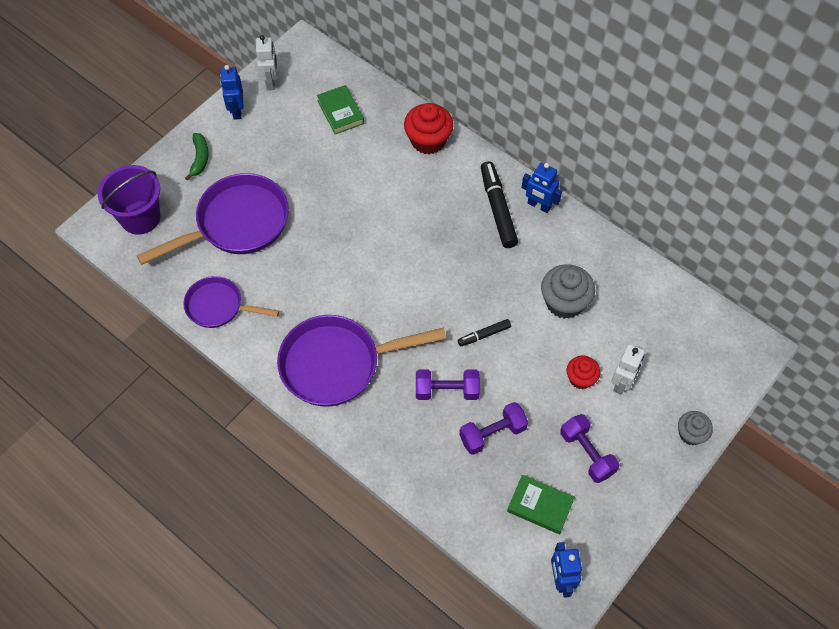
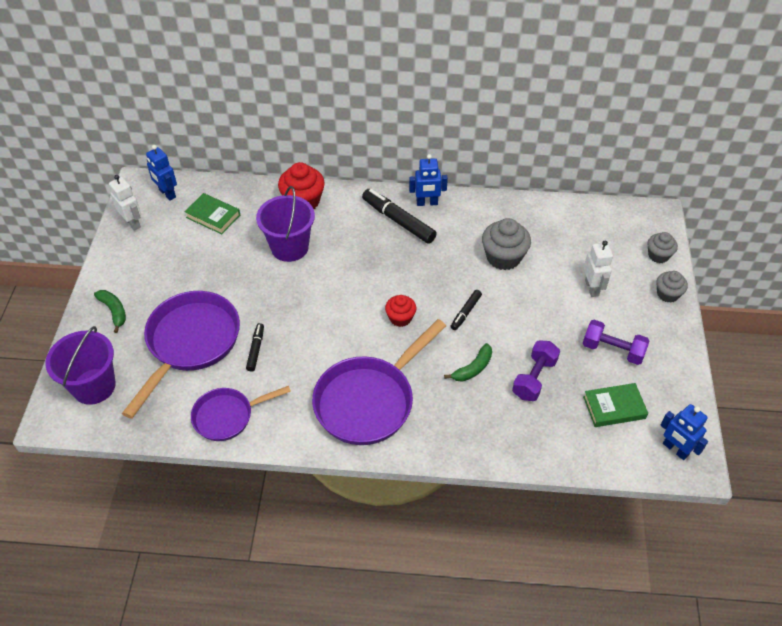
camera: 35 degrees left, 10 degrees down
blue robot [220,65,243,120] -> blue robot moved to [146,145,177,201]
purple dumbbell [416,369,480,400] -> green banana [444,343,492,382]
red cupcake [567,356,600,389] -> red cupcake moved to [385,295,416,327]
none -> black marker [246,323,264,372]
none -> purple bucket [256,186,315,262]
none -> grey cupcake [648,232,678,263]

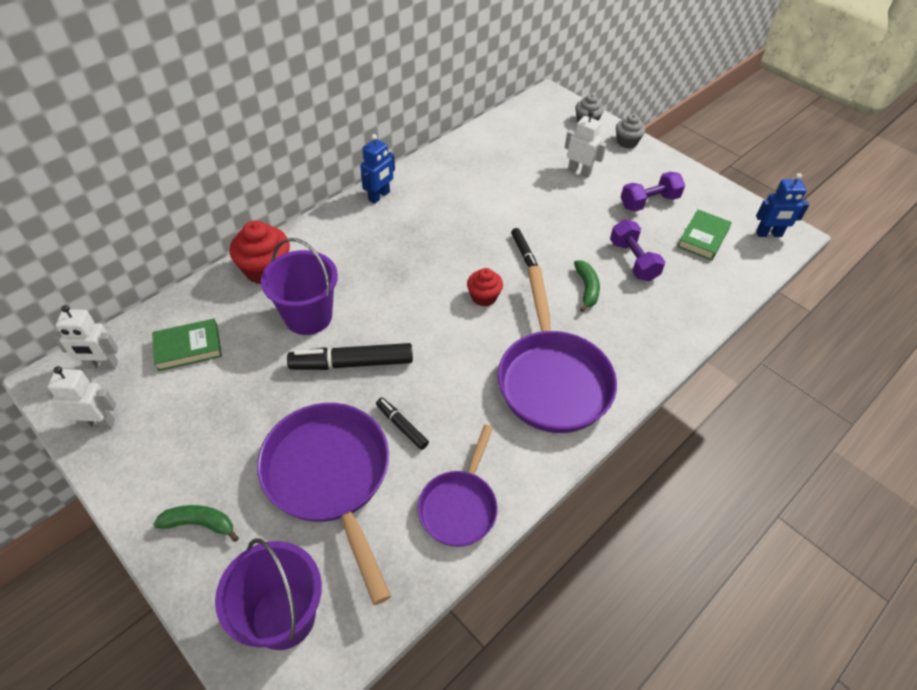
camera: 50 degrees left, 0 degrees up
blue robot [146,145,177,201] -> white robot [52,305,118,370]
black marker [362,189,437,244] -> black marker moved to [287,343,413,370]
grey cupcake [482,218,531,270] -> none

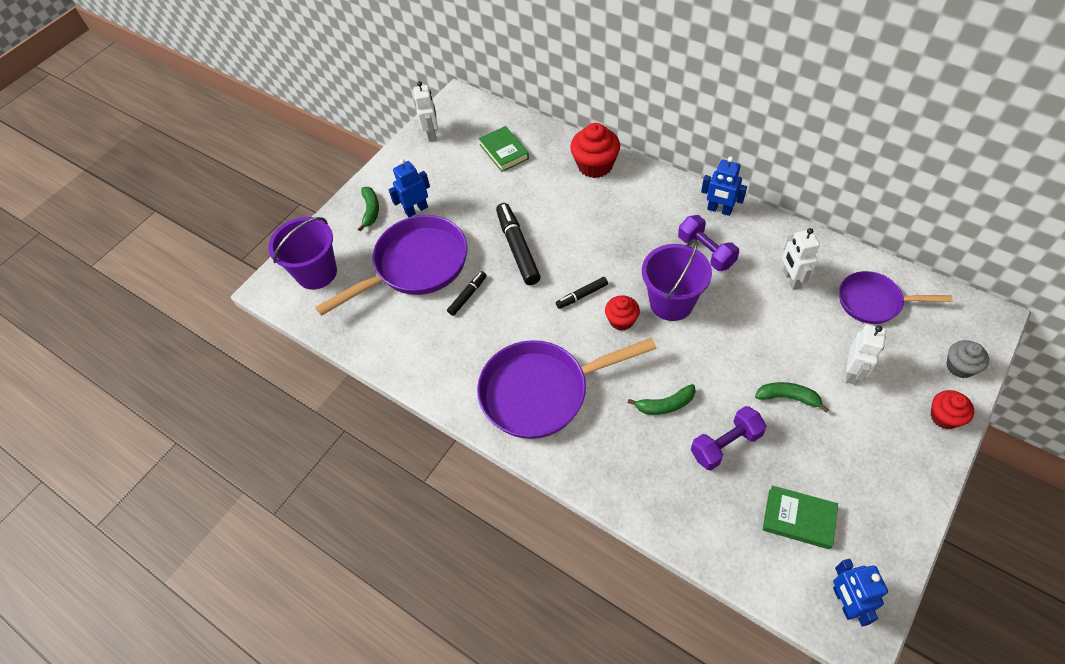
camera: 85 degrees right, 5 degrees up
white robot [52,305,118,370] -> white robot moved to [782,228,820,290]
purple bucket [261,238,338,335] -> purple bucket moved to [642,239,712,321]
purple pan [418,425,498,547] -> purple pan moved to [839,271,953,324]
black marker [511,228,538,267] -> black marker moved to [556,277,608,309]
grey cupcake [616,114,645,149] -> red cupcake [931,390,974,429]
purple dumbbell [621,172,685,211] -> purple dumbbell moved to [678,215,739,271]
none -> blue robot [389,159,430,217]
none -> green banana [755,382,829,412]

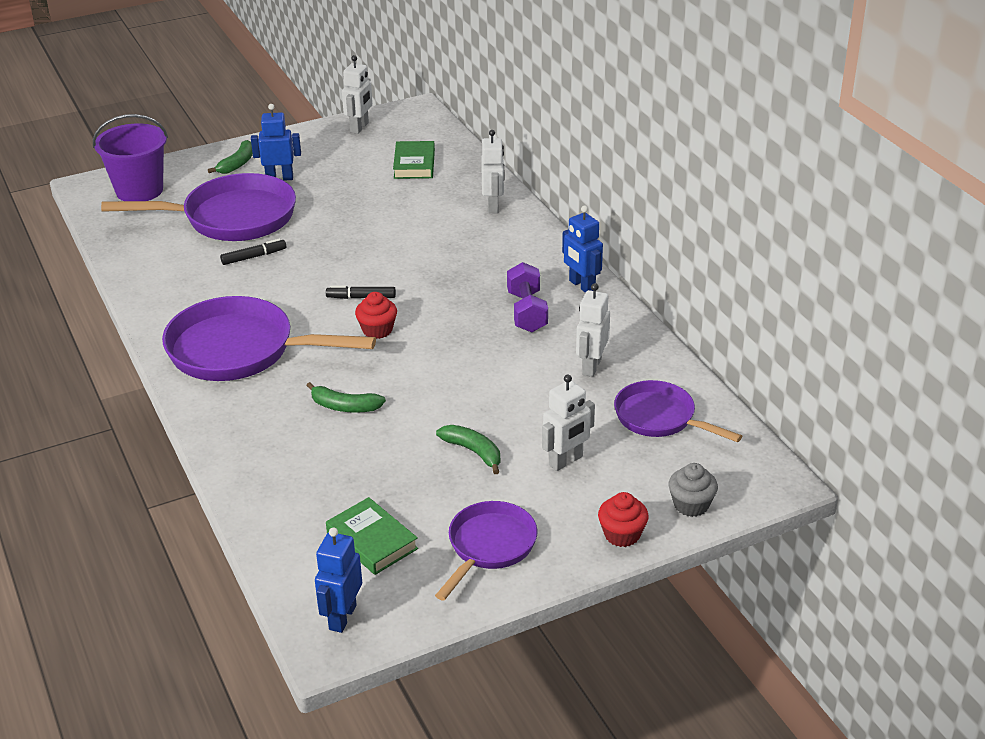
camera: 25 degrees right, 20 degrees down
black marker [496,203,541,285] -> none
red cupcake [570,123,620,178] -> white robot [481,130,505,213]
purple bucket [642,239,712,321] -> none
purple dumbbell [691,406,767,470] -> none
none -> purple pan [435,501,537,601]

